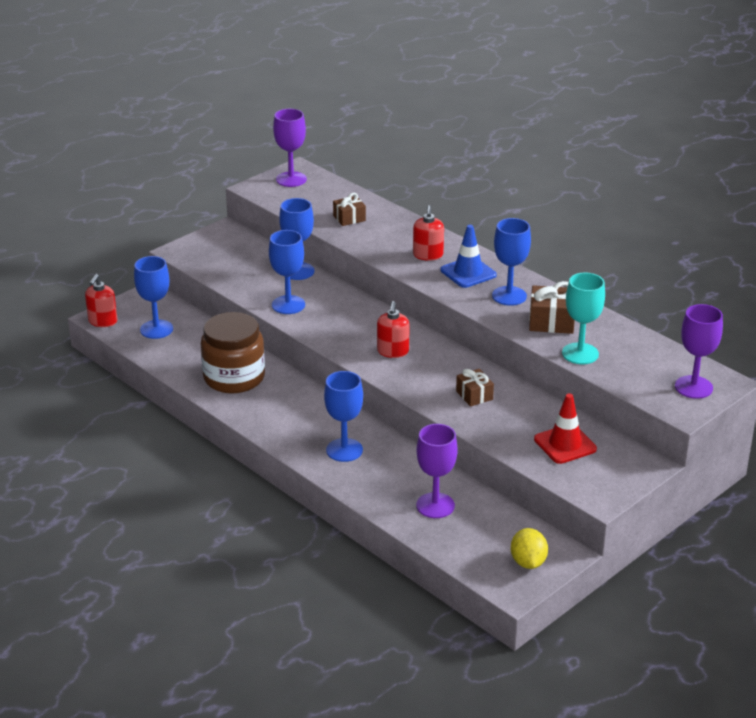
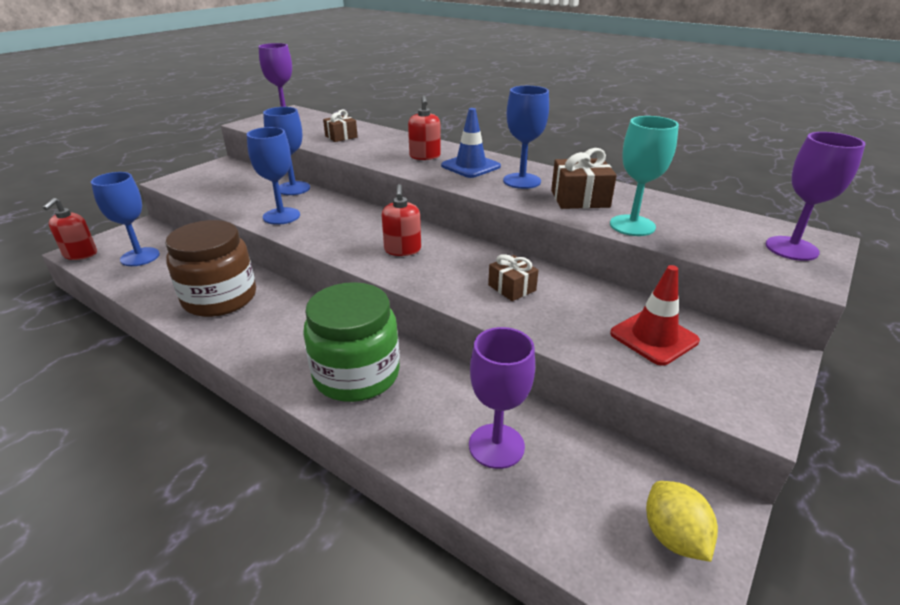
camera: 10 degrees left, 0 degrees up
blue goblet [324,371,363,462] -> green jar [303,282,400,402]

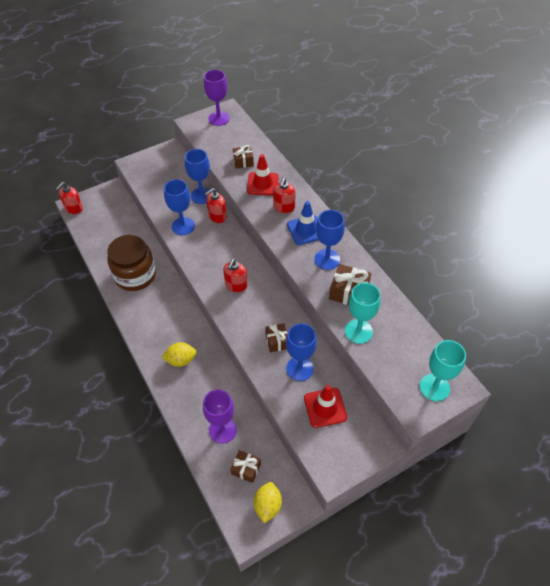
camera: 25 degrees right, 20 degrees up
blue goblet [91,172,160,266] -> blue goblet moved to [286,323,317,381]
green jar [303,282,400,402] -> yellow lemon [162,342,197,367]
purple goblet [766,132,866,261] -> turquoise goblet [420,340,466,401]
none -> red soap dispenser [205,188,227,223]
none -> brown gift [230,450,261,483]
none -> red traffic cone [247,154,279,195]

